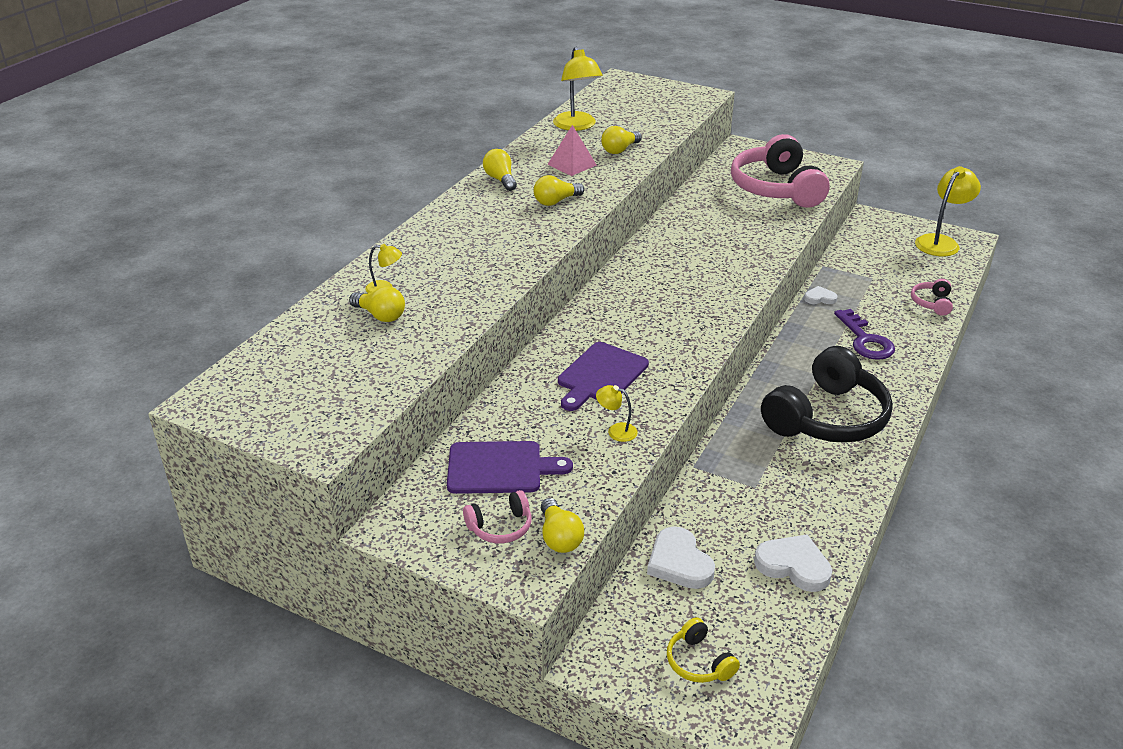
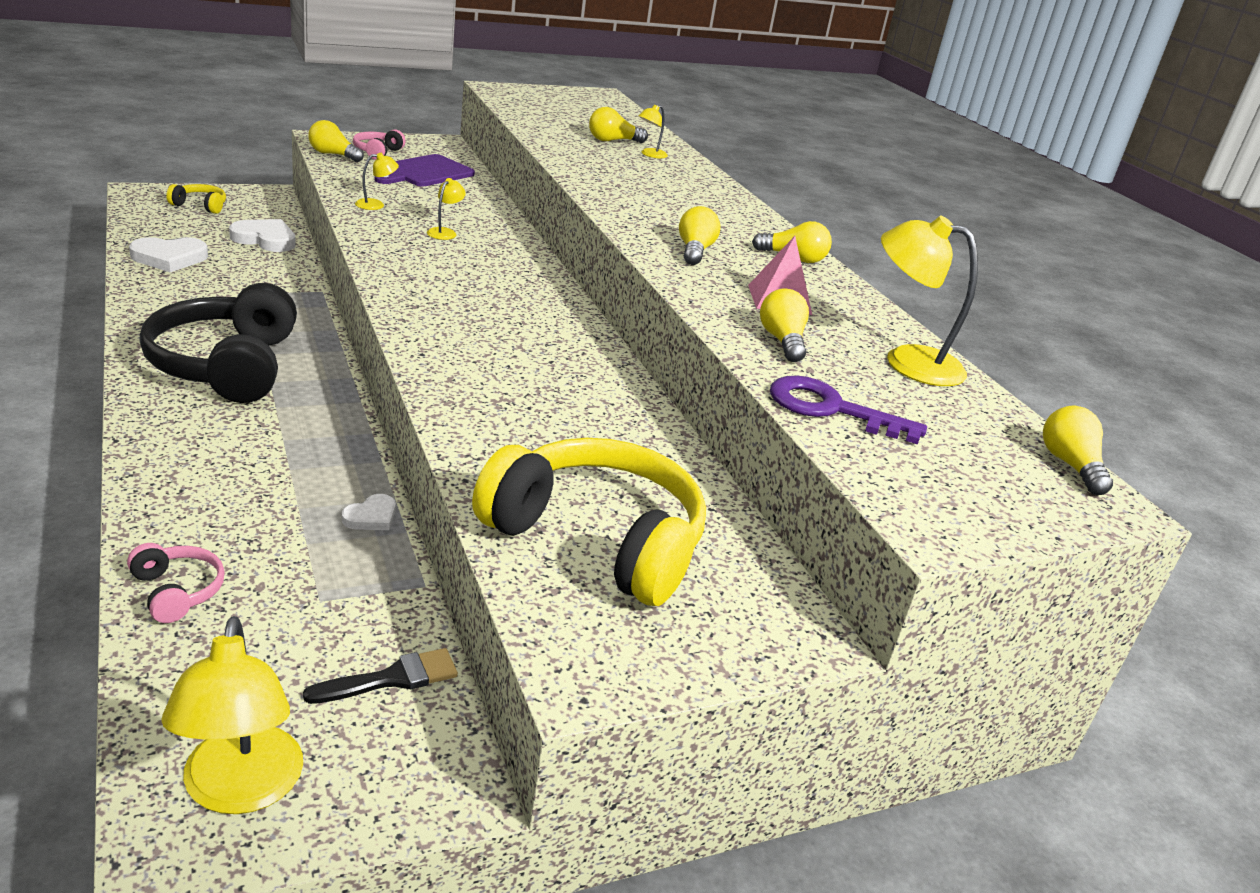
camera: 125 degrees right, 5 degrees down
purple cutting board [558,342,649,411] -> yellow lamp [427,178,466,240]
pink headphones [731,134,830,208] -> yellow headphones [472,438,706,606]
purple key [834,309,895,360] -> purple key moved to [770,376,927,444]
none -> black brush [303,648,458,704]
none -> yellow light bulb [1043,406,1113,495]

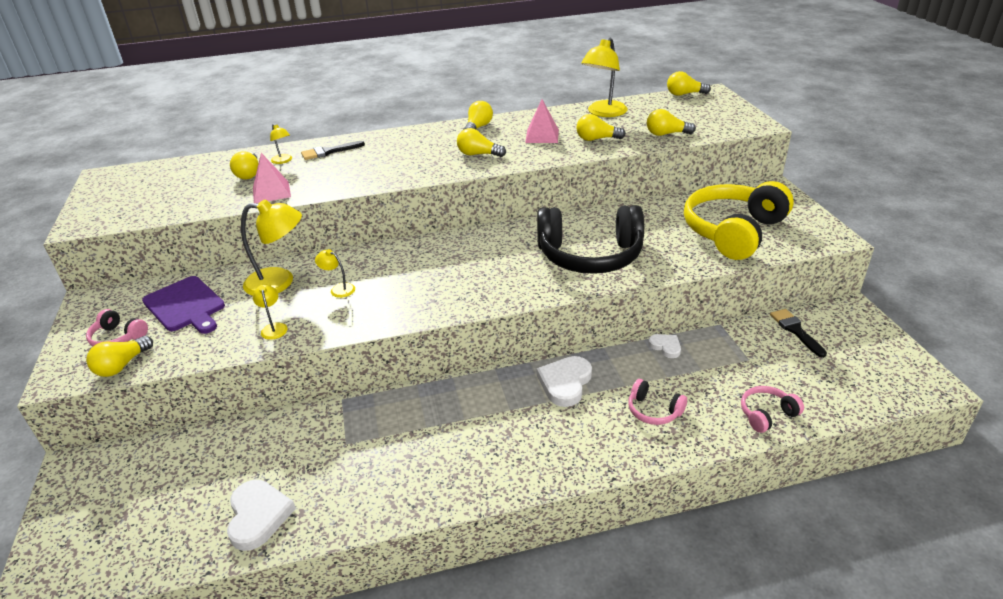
camera: 75 degrees left, 5 degrees up
black headphones [139,283,297,403] -> black headphones moved to [537,205,644,274]
yellow lamp [162,616,303,814] -> yellow lamp moved to [241,199,302,296]
yellow headphones [166,184,226,214] -> none
white heart [229,219,296,252] -> white heart moved to [536,356,592,407]
purple key [770,376,927,444] -> yellow light bulb [647,109,696,136]
none -> pink pyramid [253,153,291,203]
none -> black brush [301,141,365,160]
none -> pink headphones [628,379,687,425]

